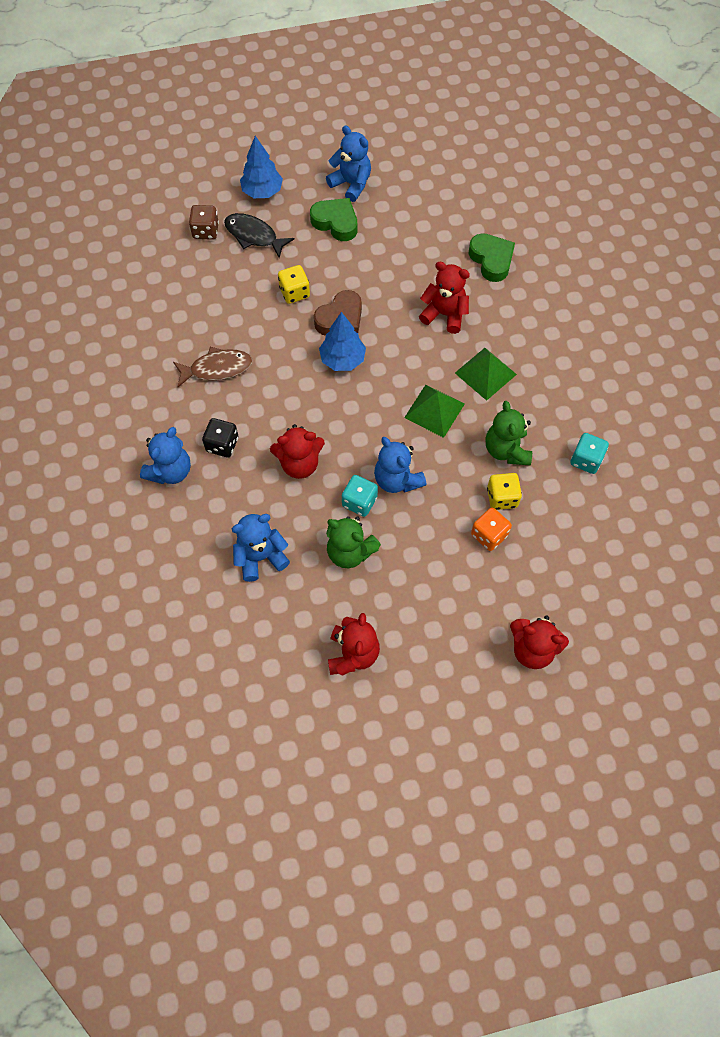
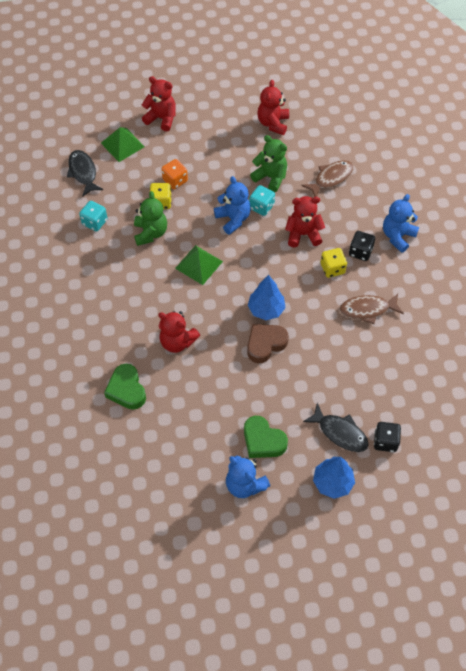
camera: 175 degrees left, 5 degrees down
brown dice [189,205,219,240] -> black dice [374,422,401,452]
blue teddy bear [232,514,290,582] -> brown fish [301,160,354,197]
yellow dice [278,265,310,304] -> yellow dice moved to [321,248,347,278]
green pyramid [455,348,517,401] -> green pyramid moved to [101,127,145,162]
none -> black fish [67,150,103,197]

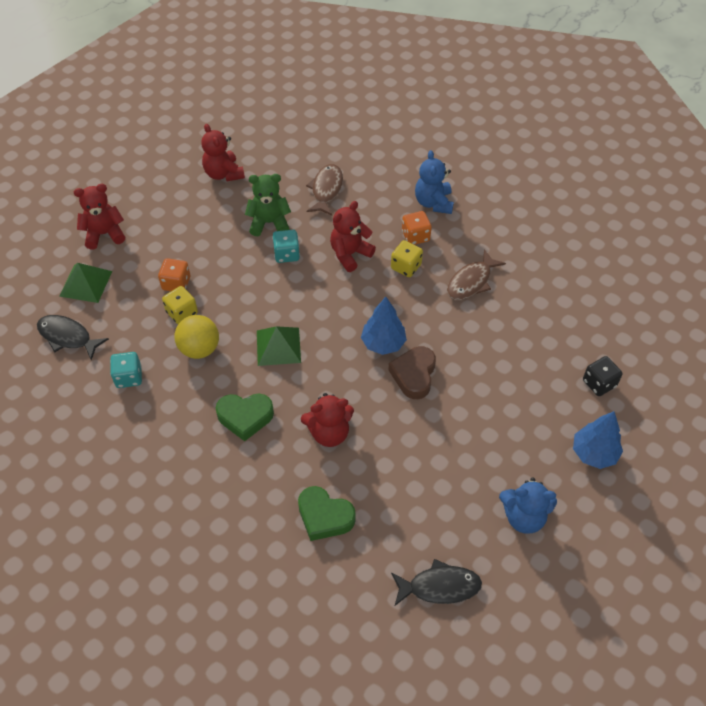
camera: 40 degrees left, 5 degrees down
green teddy bear [134,191,167,246] -> yellow ball [174,315,219,359]
blue teddy bear [214,176,251,235] -> none
green heart [244,416,288,458] -> green heart moved to [216,394,274,441]
black fish [303,403,369,452] -> black fish moved to [391,559,482,606]
black dice [349,231,375,261] -> orange dice [402,211,432,245]

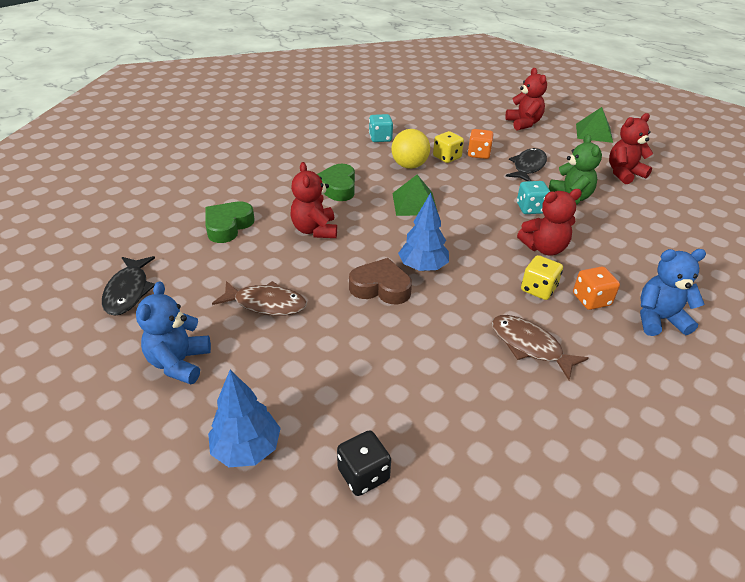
camera: 90 degrees right, 15 degrees down
black fish [37,315,109,360] -> black fish moved to [506,148,547,181]
green pyramid [59,263,112,303] -> green pyramid moved to [576,107,613,143]
brown fish [306,164,343,216] -> brown fish moved to [212,281,307,316]
red teddy bear [330,201,376,272] -> red teddy bear turned 120 degrees clockwise [517,189,582,256]

